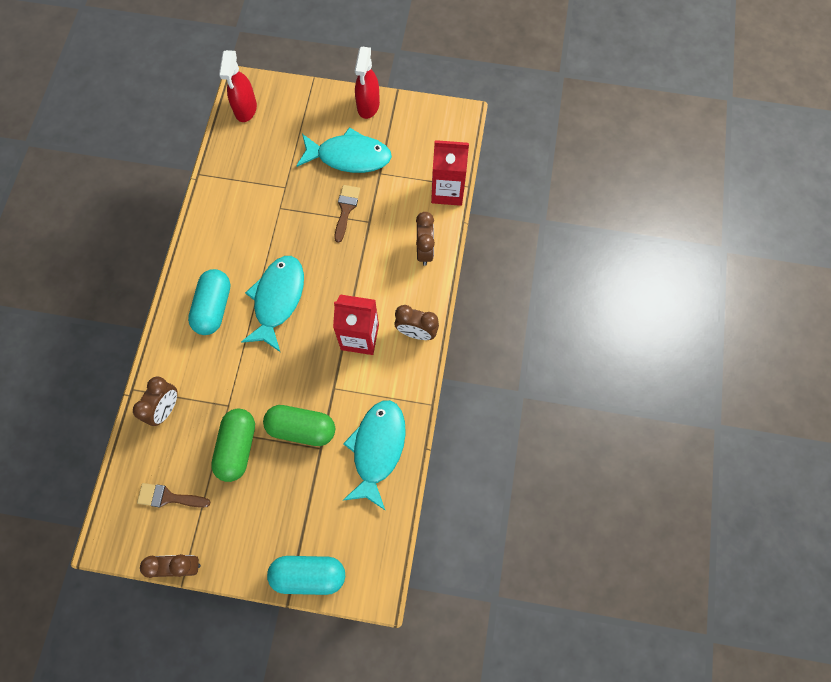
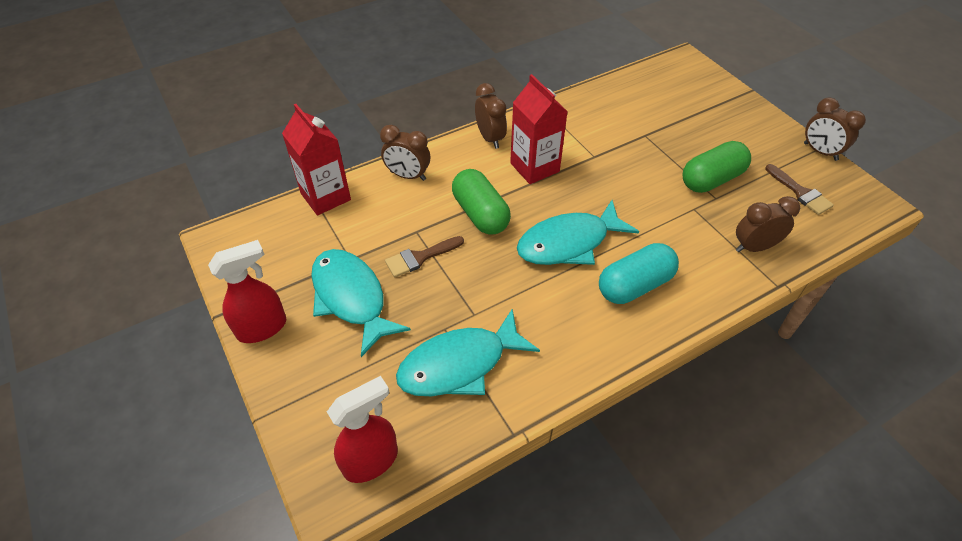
camera: 130 degrees left, 20 degrees down
green capsule [263,405,335,446] -> green capsule moved to [452,169,511,235]
turquoise capsule [267,556,345,595] -> none
turquoise fish [343,400,406,511] -> turquoise fish moved to [396,308,540,396]
brown clock [416,212,435,266] -> brown clock turned 120 degrees counterclockwise [380,125,430,181]

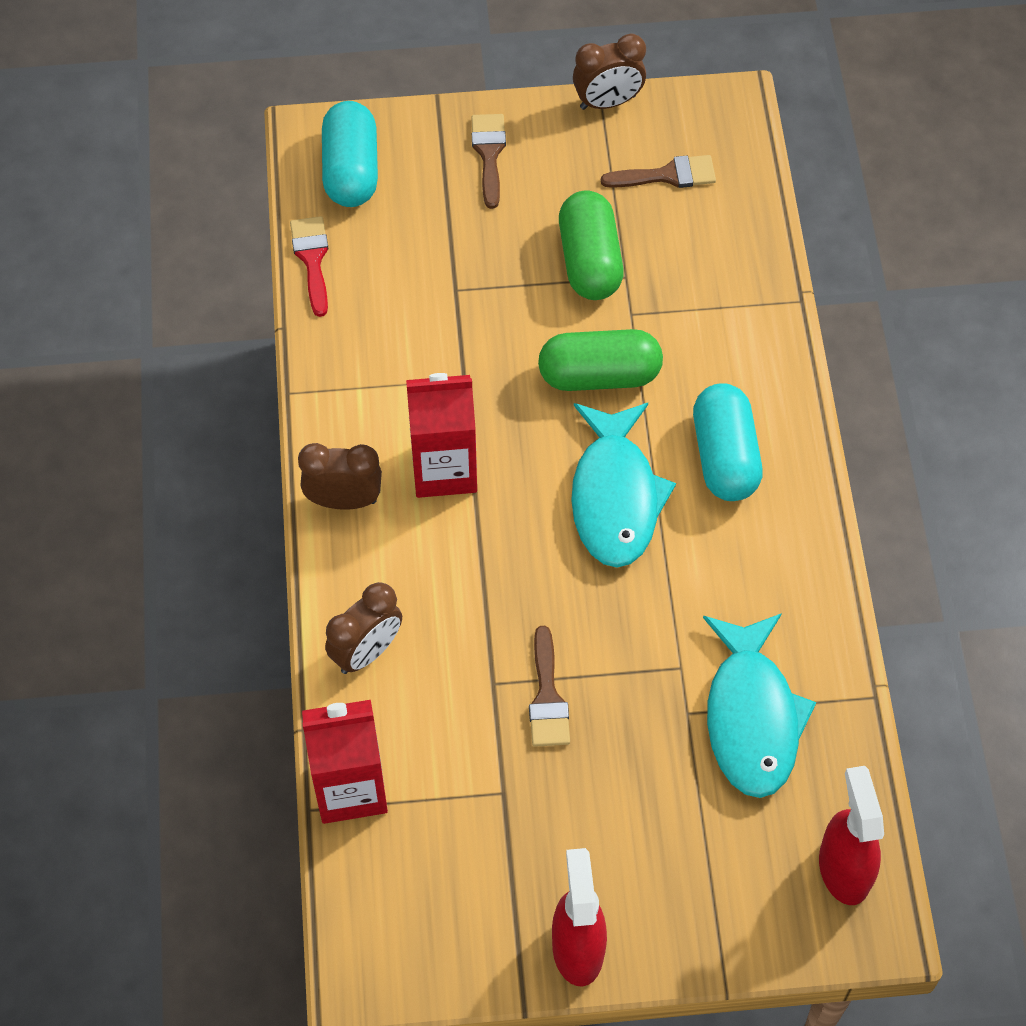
camera: 65 degrees left, 10 degrees up
turquoise fish [311,249,411,357] -> none
green capsule [452,169,511,235] -> green capsule moved to [538,329,663,391]
brown clock [736,196,800,252] -> none
none -> red brush [290,216,329,317]
none -> turquoise capsule [322,101,378,207]
none -> brown brush [471,114,506,209]

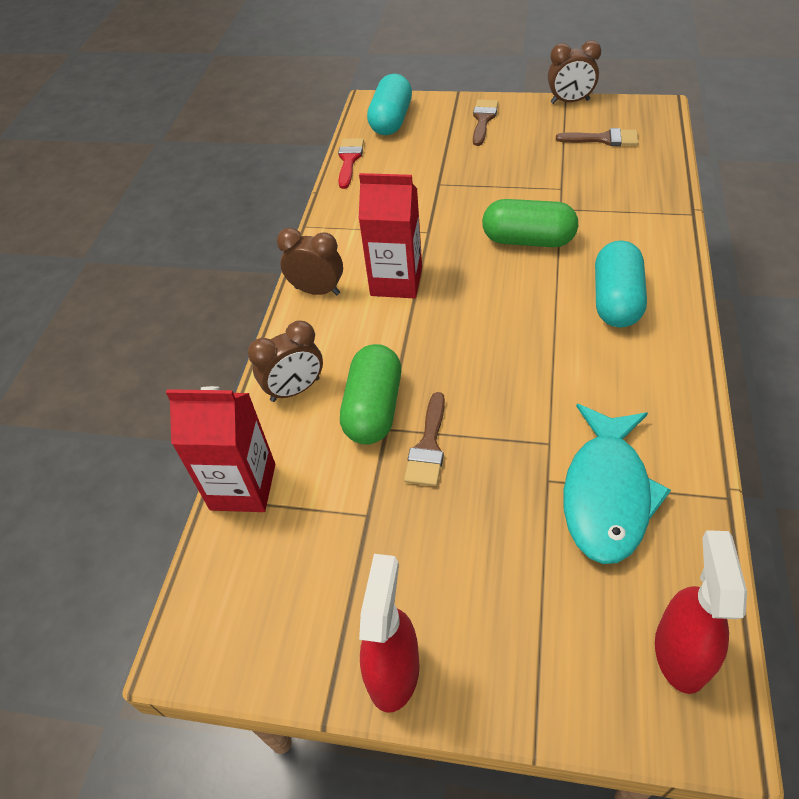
camera: 20 degrees right, 10 degrees down
green capsule [559,191,624,300] -> green capsule moved to [340,344,401,445]
turquoise fish [571,403,676,568] -> none

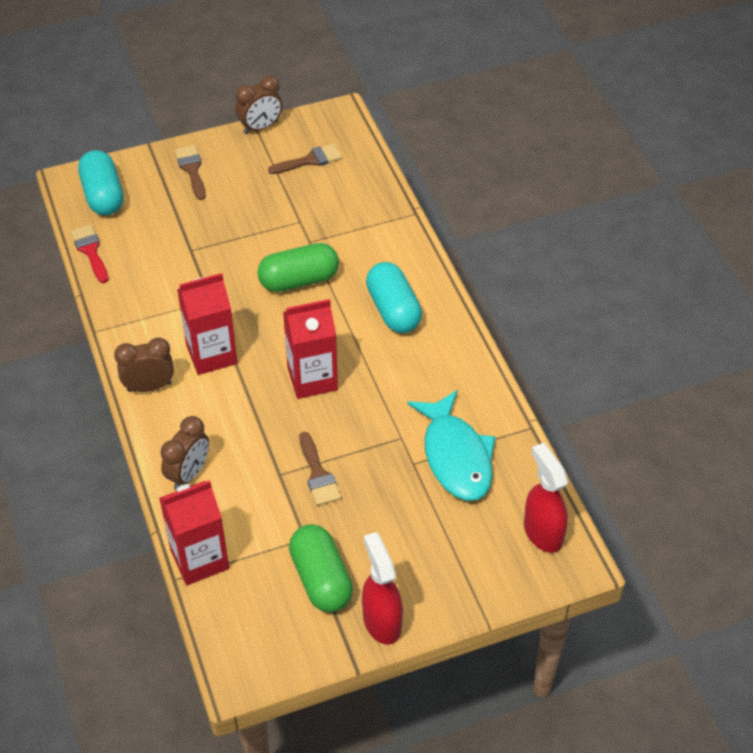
camera: 35 degrees left, 0 degrees up
green capsule [340,344,401,445] -> green capsule moved to [289,524,353,612]
none -> red carton [283,299,338,399]

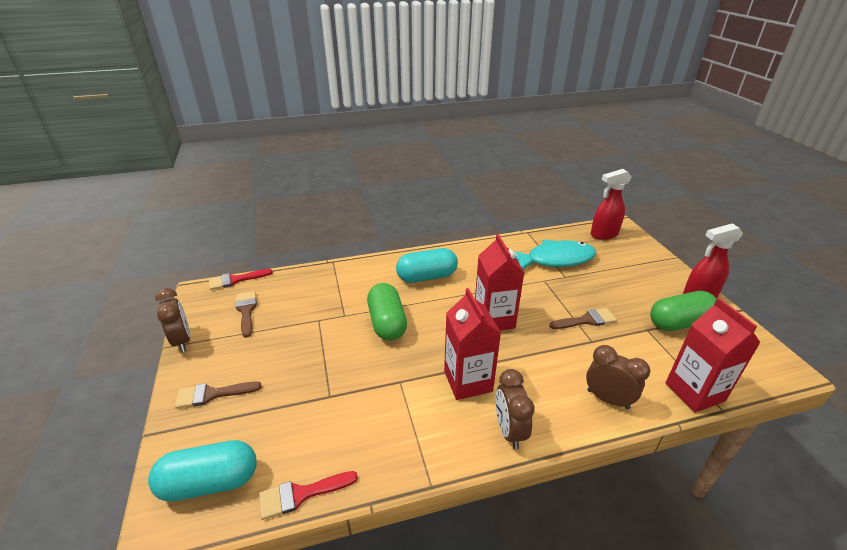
camera: 85 degrees left, 15 degrees down
none -> red brush [209,269,273,290]

